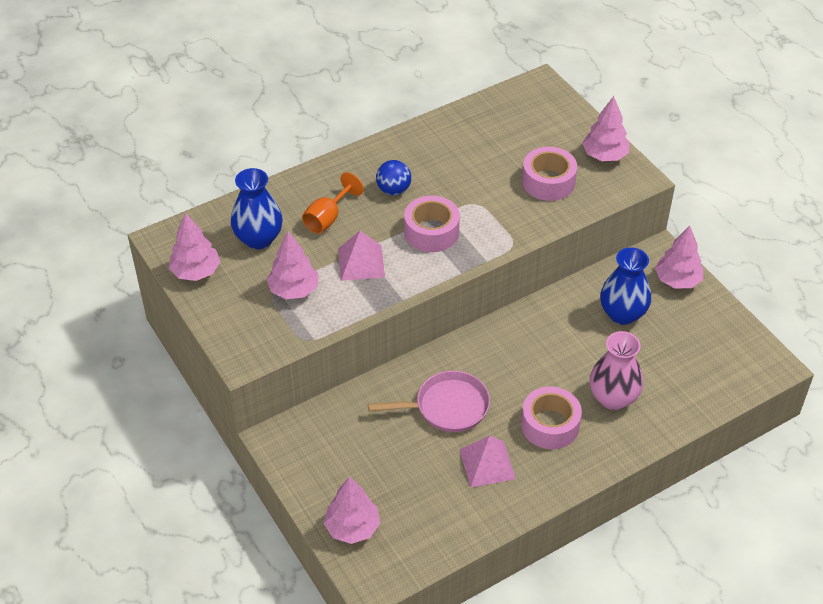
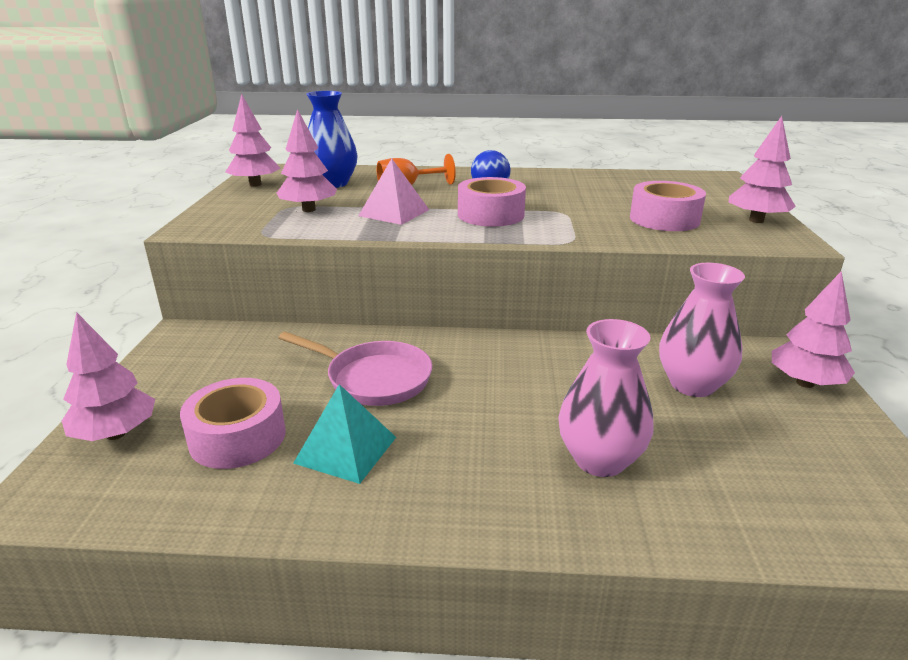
camera: 35 degrees right, 20 degrees down
pink pyramid [459,435,516,488] -> turquoise pyramid [293,384,396,484]
pink tape [521,387,582,449] -> pink tape moved to [180,378,286,469]
blue vase [600,247,651,325] -> pink vase [659,263,745,397]

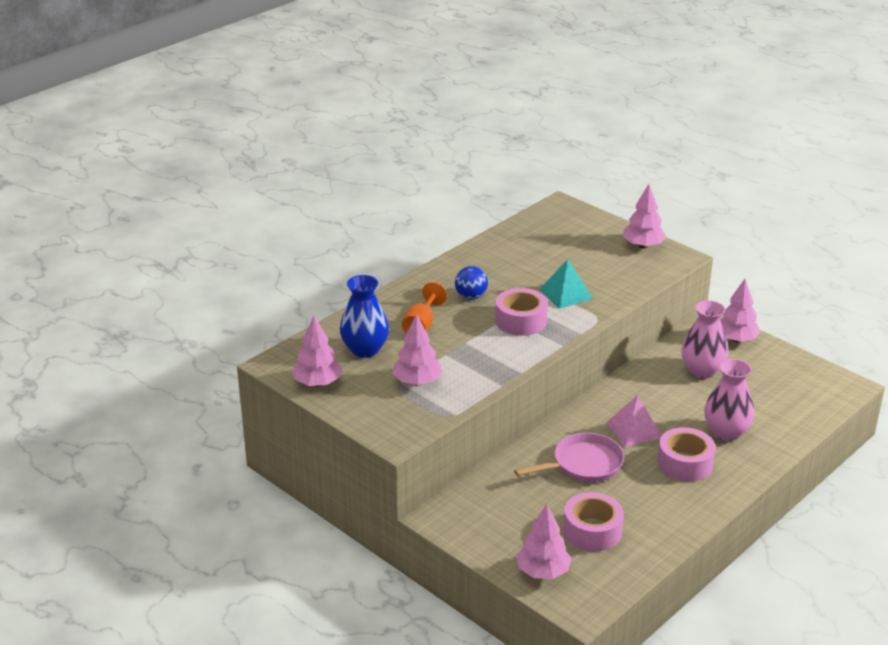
camera: 50 degrees left, 5 degrees up
turquoise pyramid [293,384,396,484] -> turquoise pyramid moved to [539,259,593,309]
pink pyramid [358,158,429,225] -> pink pyramid moved to [606,395,661,447]
pink tape [630,181,706,231] -> pink tape moved to [657,427,716,482]

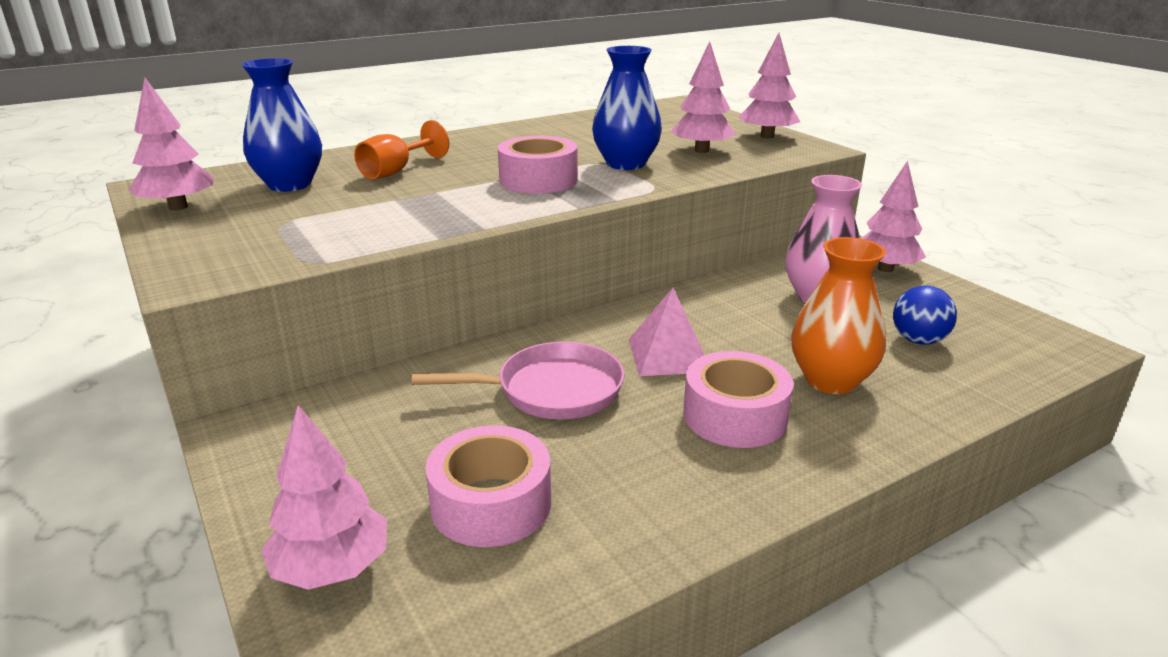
camera: 15 degrees right, 5 degrees down
pink tree [392,314,443,385] -> pink tree moved to [670,42,735,153]
blue ball [455,266,488,299] -> blue ball moved to [893,286,957,344]
turquoise pyramid [539,259,593,309] -> blue vase [592,46,662,170]
pink vase [704,359,755,441] -> orange vase [791,237,886,394]

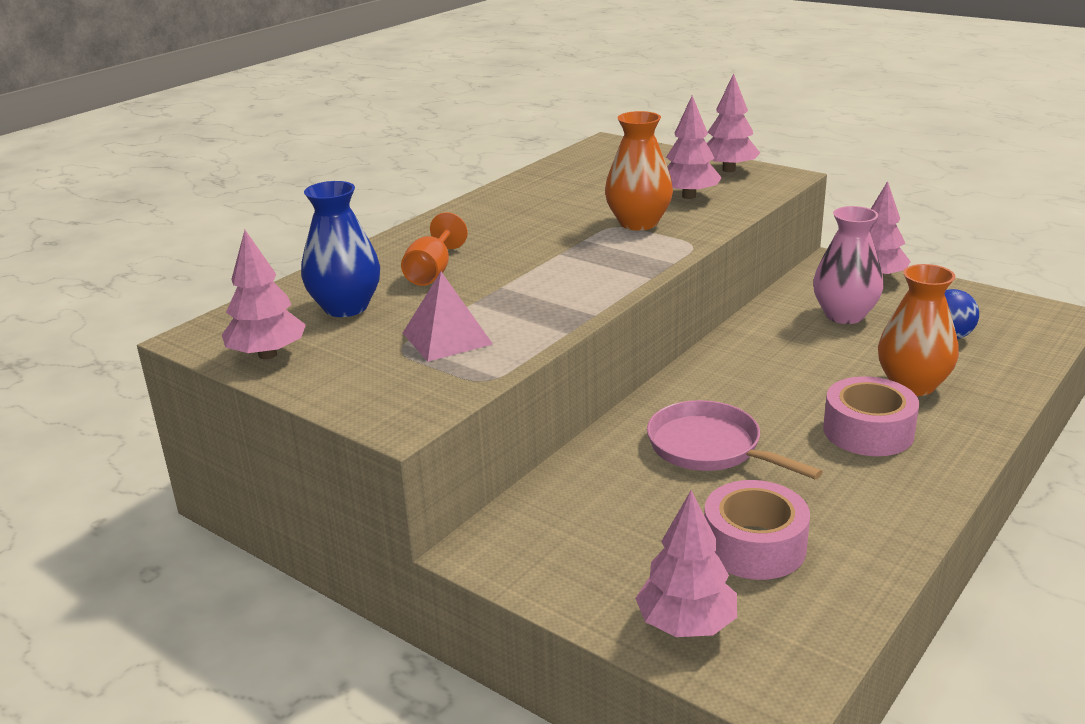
camera: 20 degrees left, 0 degrees up
pink pan [412,342,624,419] -> pink pan turned 105 degrees counterclockwise [647,400,823,480]
pink tape [498,136,578,194] -> none
blue vase [592,46,662,170] -> orange vase [605,111,673,231]
pink pyramid [629,288,704,376] -> pink pyramid moved to [403,272,493,362]

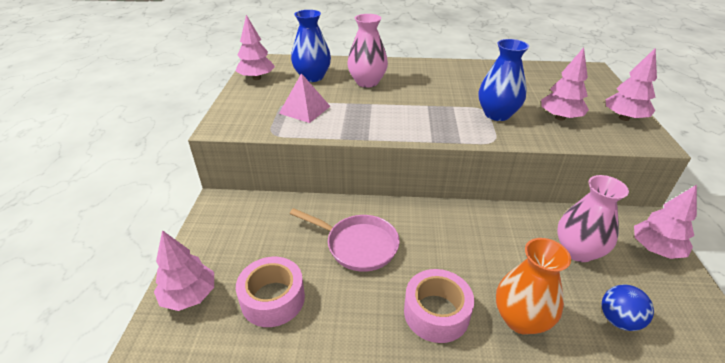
camera: 55 degrees right, 10 degrees up
orange goblet [401,212,468,286] -> pink vase [347,14,388,88]
orange vase [605,111,673,231] -> blue vase [479,39,529,121]
pink pan [647,400,823,480] -> pink pan turned 105 degrees clockwise [290,208,400,272]

